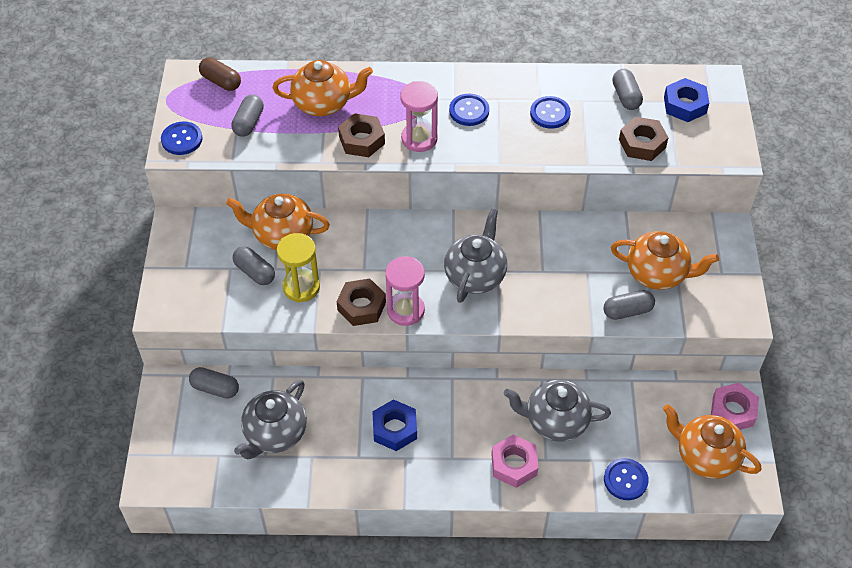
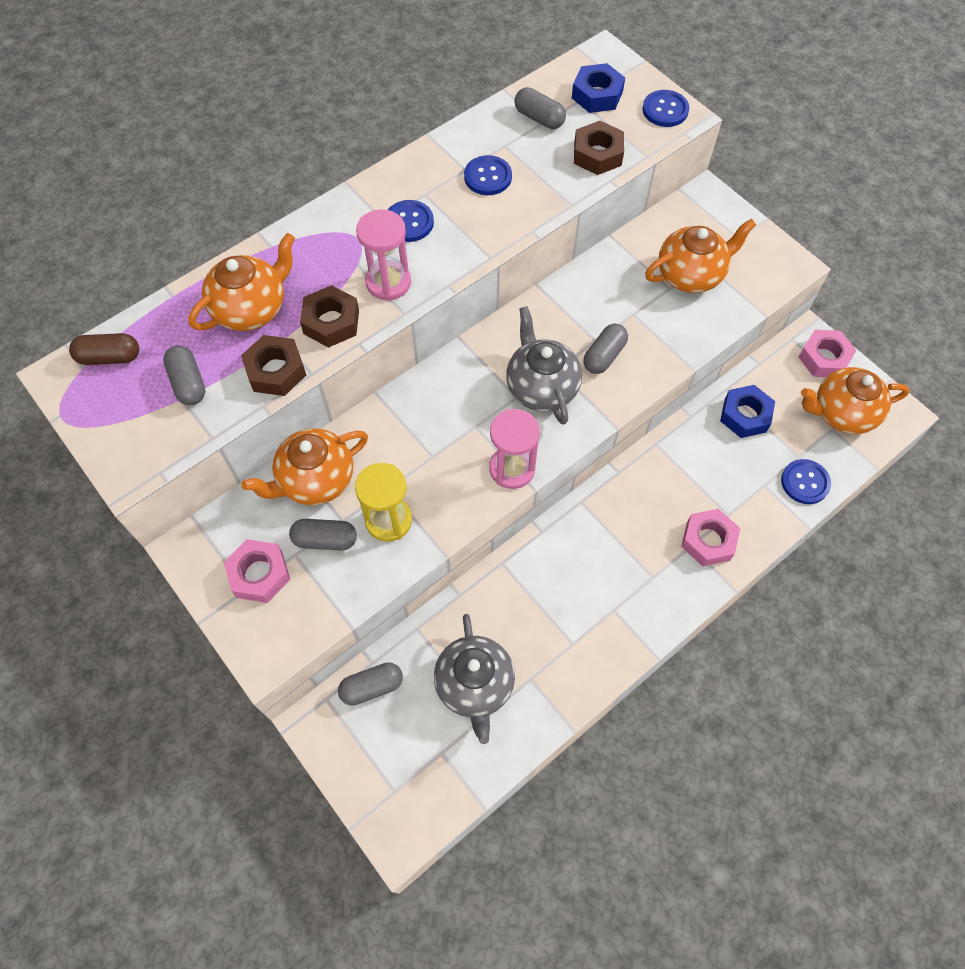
camera: 40 degrees left, 10 degrees up
blue button [161,122,203,155] -> blue button moved to [642,90,689,127]
brown nut [337,278,386,326] -> brown nut moved to [241,335,306,396]
blue nut [372,399,417,451] -> blue nut moved to [720,385,775,438]
grey teapot [504,380,611,441] -> none
grey capsule [603,290,655,320] -> grey capsule moved to [583,324,628,374]
none -> pink nut [224,539,290,603]

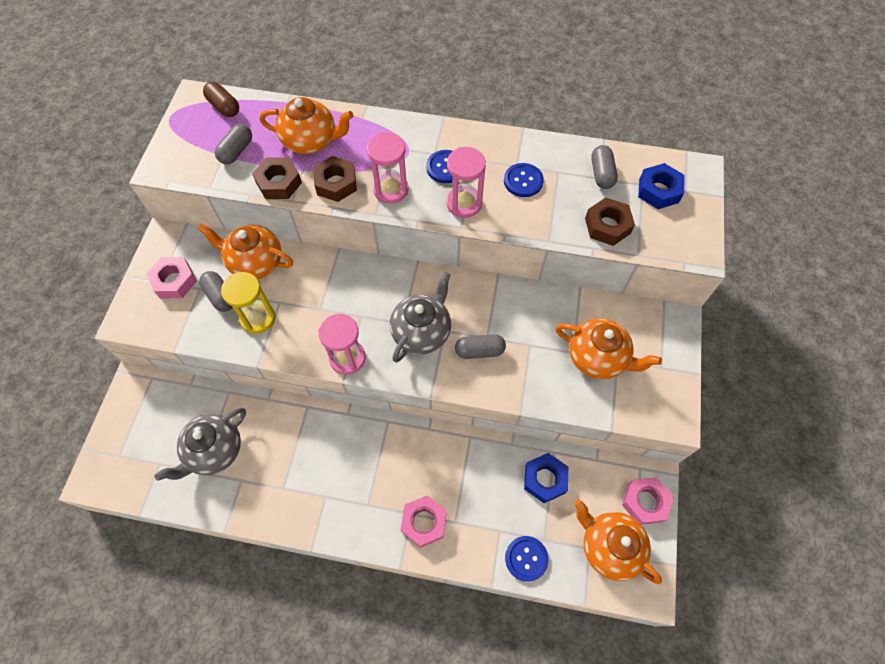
camera: 50 degrees right, 0 degrees up
grey capsule [338,662,403,706] -> none
blue button [642,90,689,127] -> none
none -> pink hourglass [447,147,486,218]

